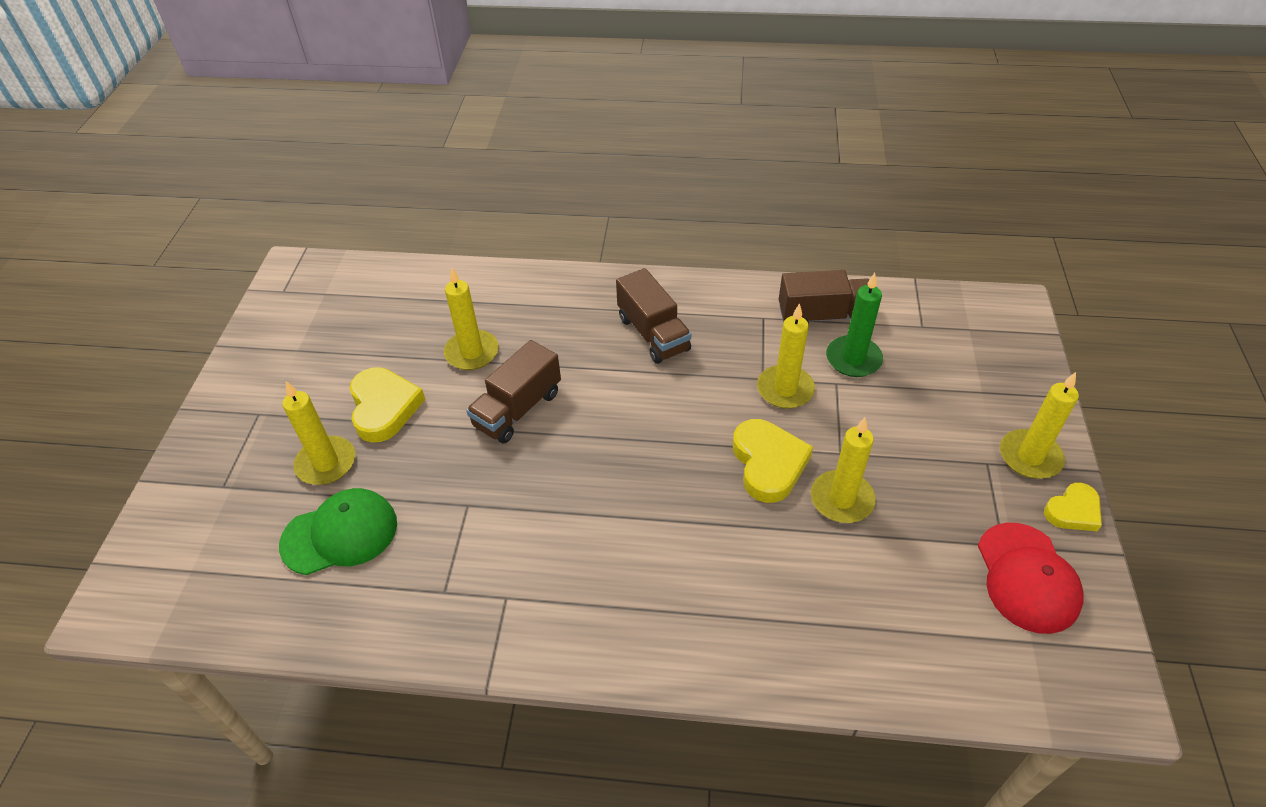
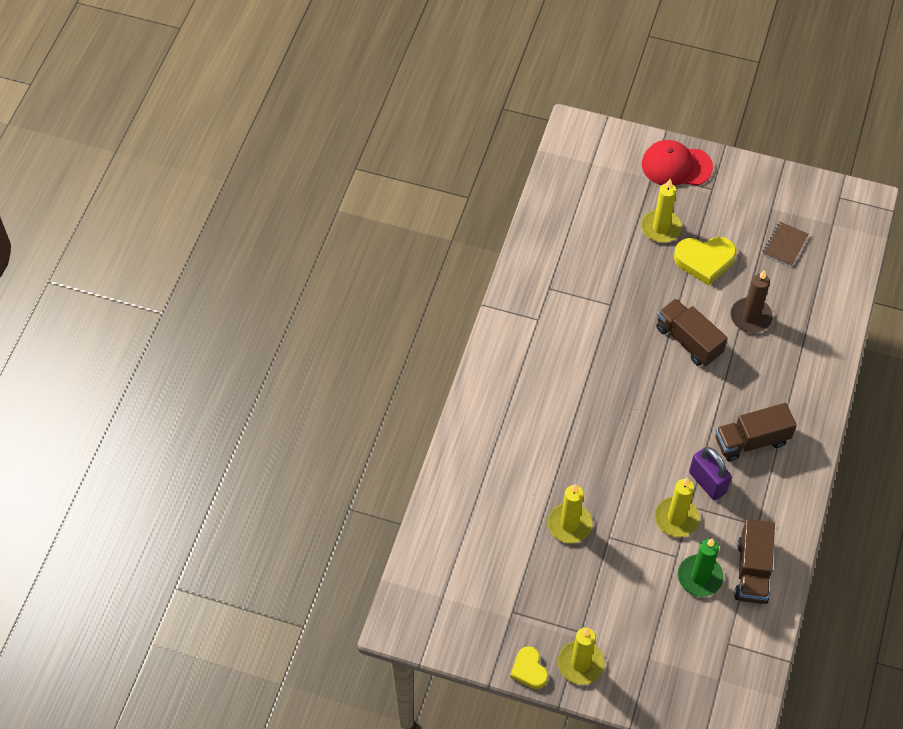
camera: 100 degrees right, 10 degrees up
green cap [279,488,397,575] -> none
yellow candle [444,268,499,370] -> brown candle [731,270,773,333]
yellow heart [733,419,813,503] -> none
red cap [978,523,1084,634] -> red cap moved to [642,140,713,186]
none -> purple padlock [689,447,732,500]
none -> brown notebook [763,222,808,267]

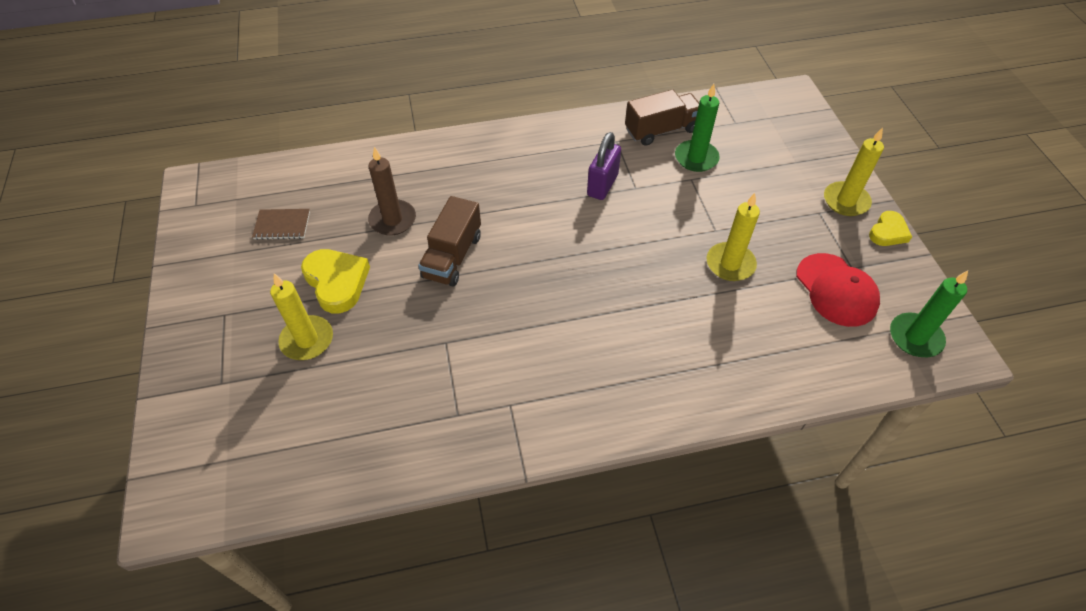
camera: 120 degrees left, 5 degrees down
red cap [642,140,713,186] -> red cap moved to [796,253,880,327]
yellow candle [655,478,700,537] -> none
brown truck [715,403,797,462] -> none
none -> green candle [890,270,968,357]

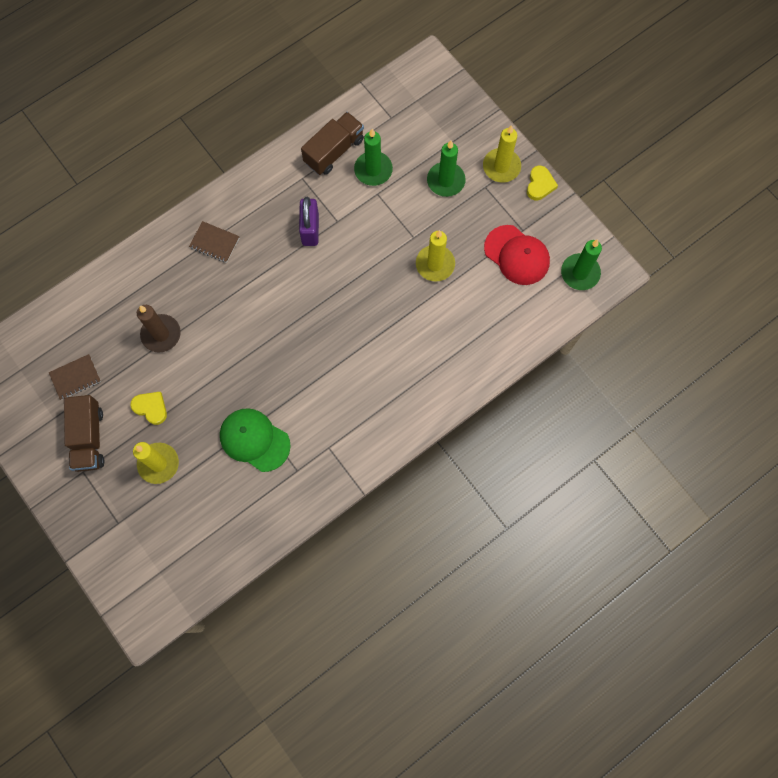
camera: 25 degrees left, 20 degrees up
yellow heart [301,249,370,313] -> yellow heart [130,392,167,425], size x0.62
brown truck [418,196,481,287] -> brown truck moved to [64,395,105,472]
none -> brown notebook [189,221,240,263]
none -> green cap [220,408,291,472]
none -> green candle [427,141,466,197]

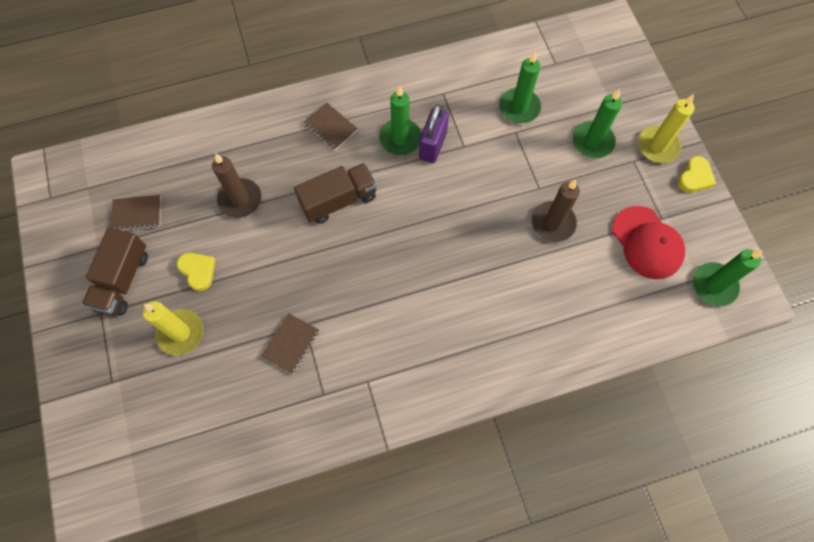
camera: 20 degrees right, 5 degrees down
green cap [220,408,291,472] -> brown notebook [261,313,319,374]
brown truck [301,112,364,175] -> brown truck moved to [294,163,377,224]
yellow candle [416,230,455,282] -> brown candle [532,179,580,242]
none -> green candle [379,86,422,155]

